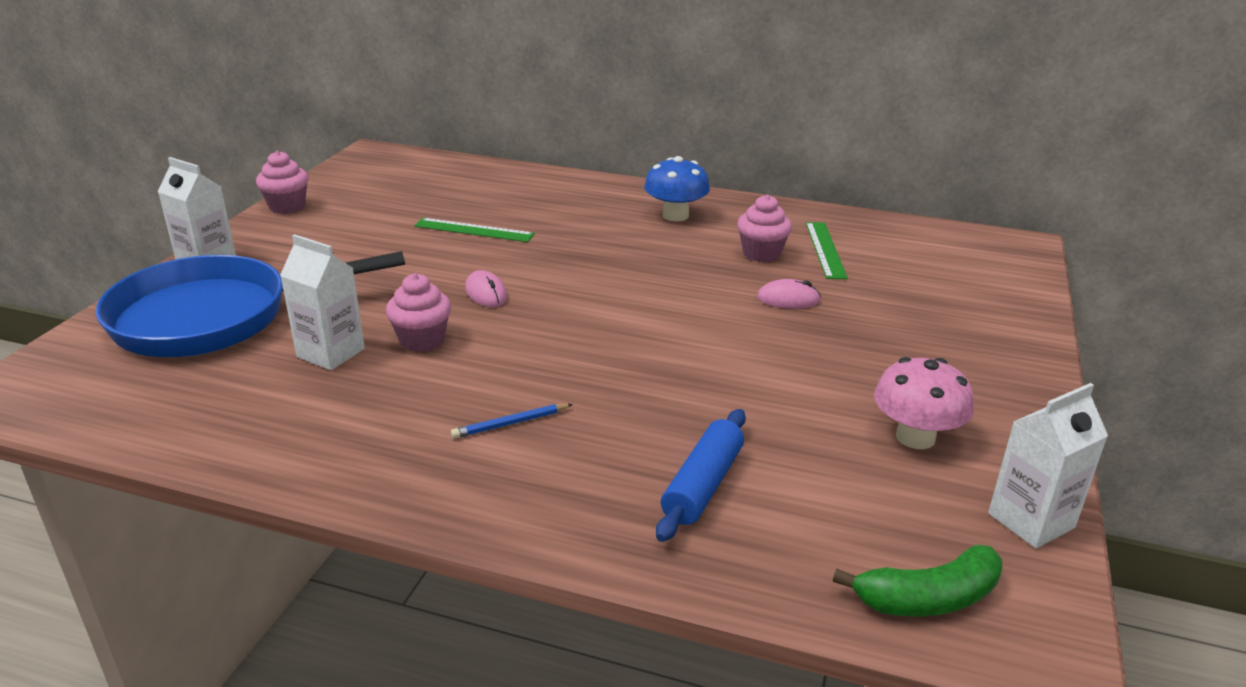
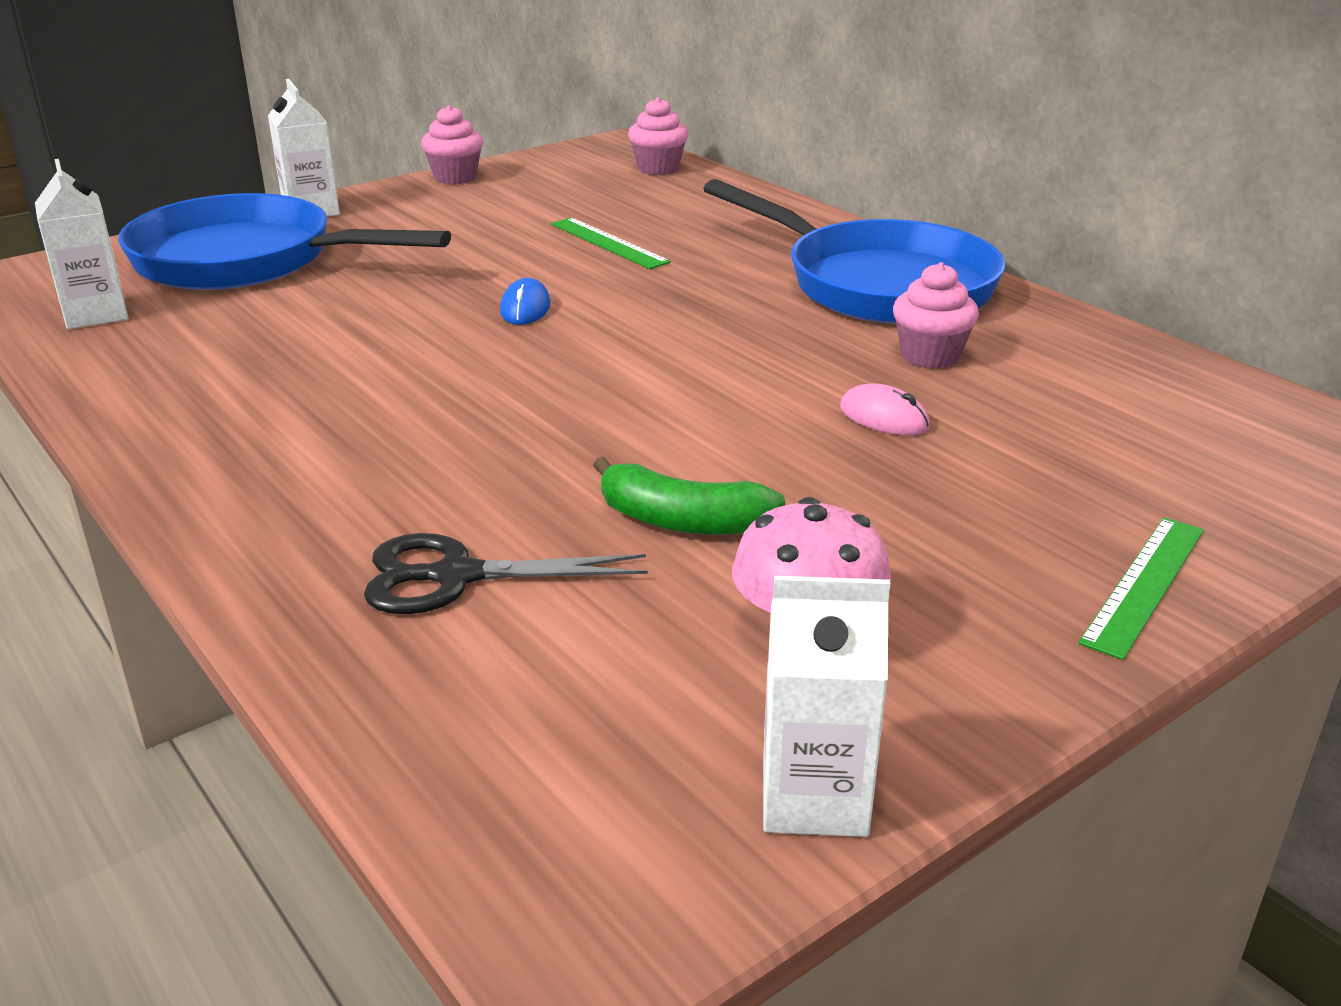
camera: 35 degrees right, 0 degrees up
white carton [280,234,365,370] -> white carton moved to [35,159,128,329]
pink cupcake [386,273,451,352] -> pink cupcake moved to [628,97,688,175]
blue pencil [451,404,573,439] -> none
pink mouse [465,270,507,307] -> blue mouse [500,278,550,325]
blue mushroom [644,156,710,221] -> blue pan [703,179,1005,324]
blue rolling pin [656,409,746,542] -> black scissors [364,533,648,614]
green ruler [806,222,848,279] -> green ruler moved to [1078,517,1204,660]
green banana [833,545,1002,617] -> green banana moved to [593,456,785,535]

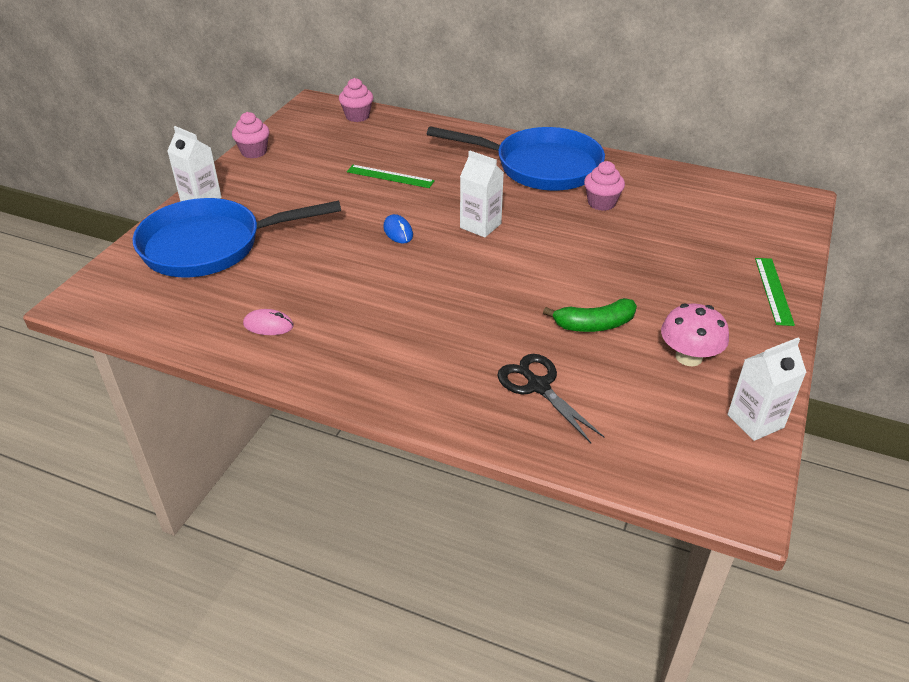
camera: 30 degrees left, 10 degrees up
white carton [35,159,128,329] -> white carton moved to [460,150,504,238]
black scissors [364,533,648,614] -> black scissors turned 90 degrees clockwise [497,354,604,443]
pink mouse [840,383,930,435] -> pink mouse moved to [243,309,294,335]

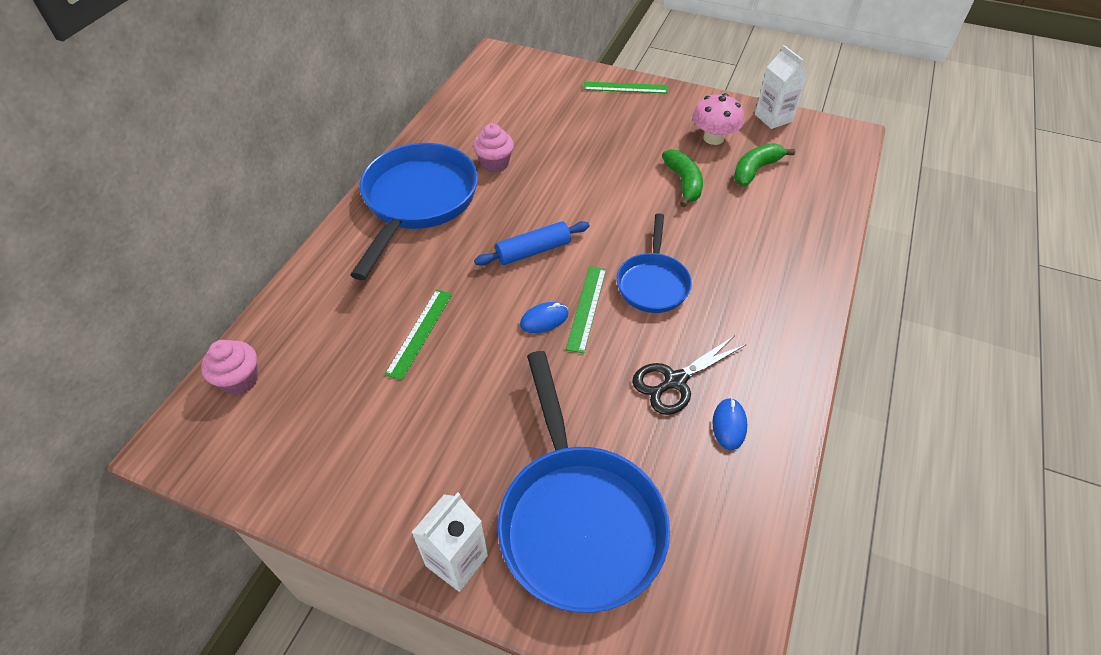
camera: 90 degrees left, 10 degrees up
pink cupcake [232,112,270,158] -> none
pink mouse [243,309,294,335] -> blue mouse [712,398,747,450]
white carton [460,150,504,238] -> blue rolling pin [474,221,590,266]
black scissors [497,354,604,443] -> black scissors moved to [632,335,747,415]
none -> green ruler [566,266,606,353]
none -> blue pan [617,213,692,313]
none -> green banana [734,143,795,186]

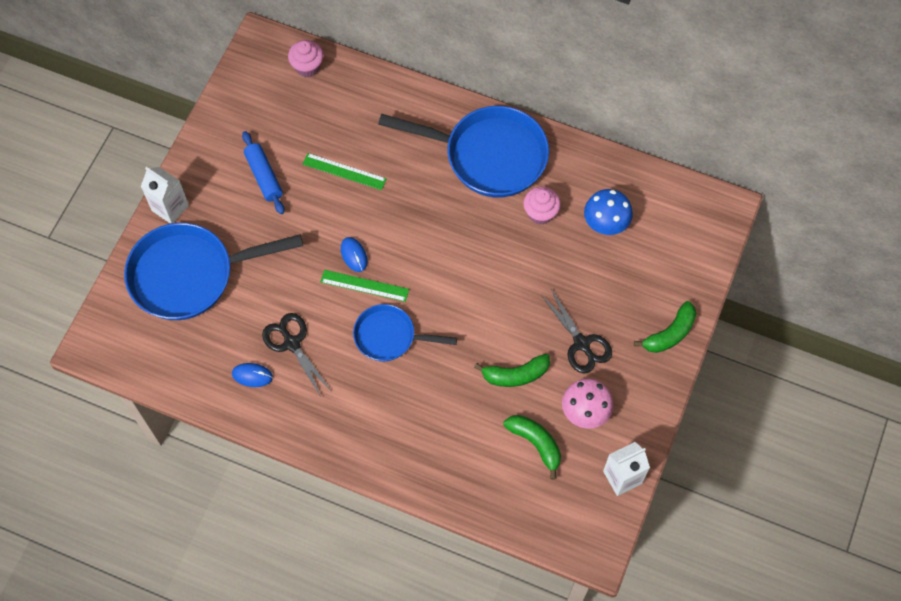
camera: 90 degrees right, 15 degrees up
blue rolling pin [474,221,590,266] -> blue rolling pin moved to [242,131,284,214]
green ruler [584,82,668,94] -> green banana [634,301,696,353]
none -> black scissors [541,289,612,373]
none -> blue mushroom [584,189,633,235]

